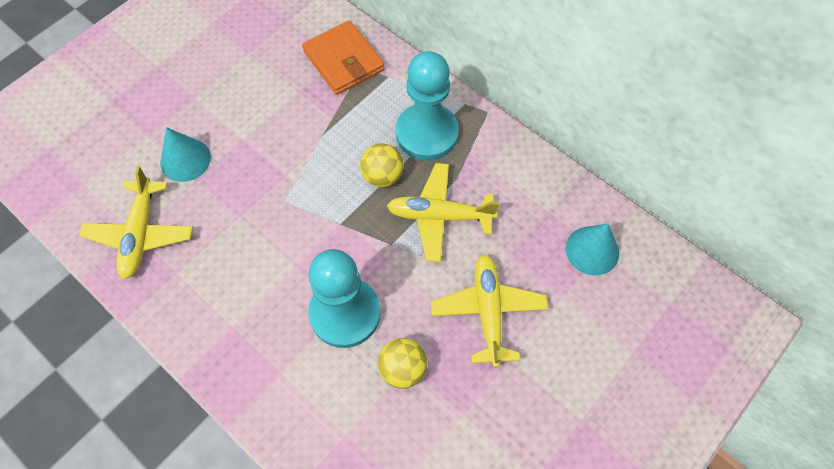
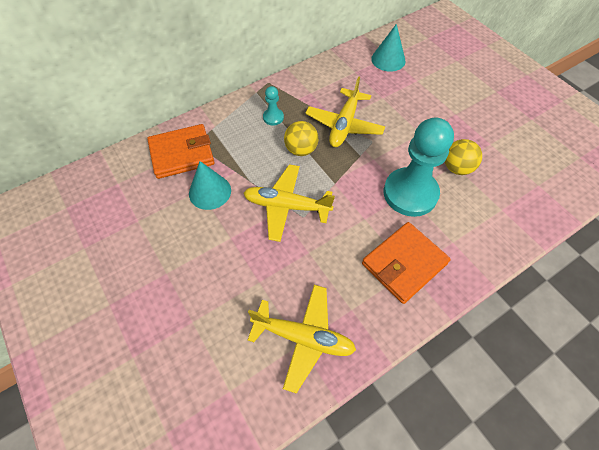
camera: 75 degrees left, 5 degrees down
turquoise cone [160,127,211,182] -> turquoise cone moved to [189,161,231,210]
turquoise pawn [396,51,459,161] -> turquoise pawn [263,86,284,126], size x0.43
yellow plane [431,255,548,367] -> yellow plane moved to [244,164,335,242]
none -> orange wallet [362,222,451,304]

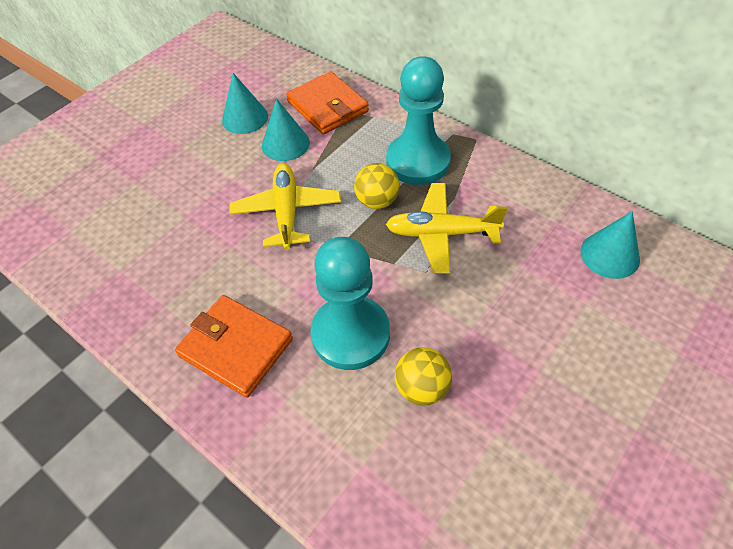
camera: 75 degrees right, 5 degrees down
yellow plane [248,285,356,394] -> none
turquoise pawn [263,86,284,126] -> turquoise pawn [386,56,451,185], size x2.31
none -> turquoise cone [222,73,268,134]

